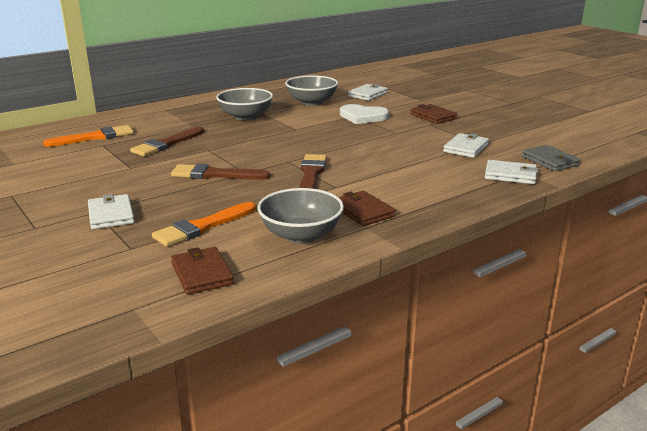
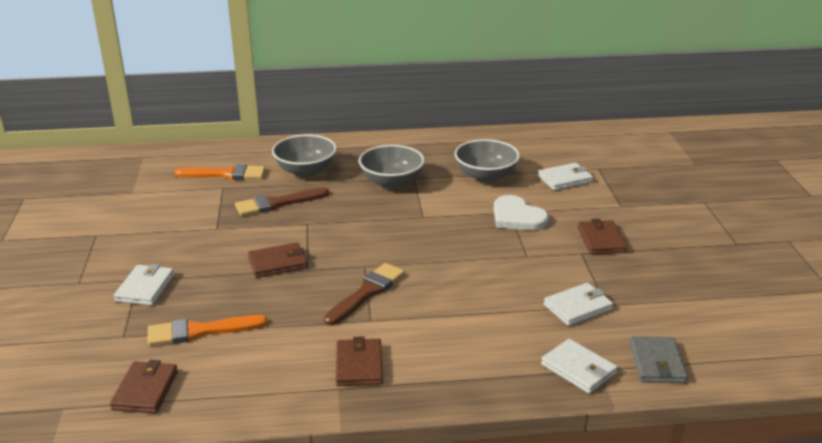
camera: 30 degrees right, 5 degrees up
brown brush [171,164,270,180] -> brown wallet [248,243,307,278]
grey bowl [257,188,344,244] -> grey bowl moved to [272,135,337,177]

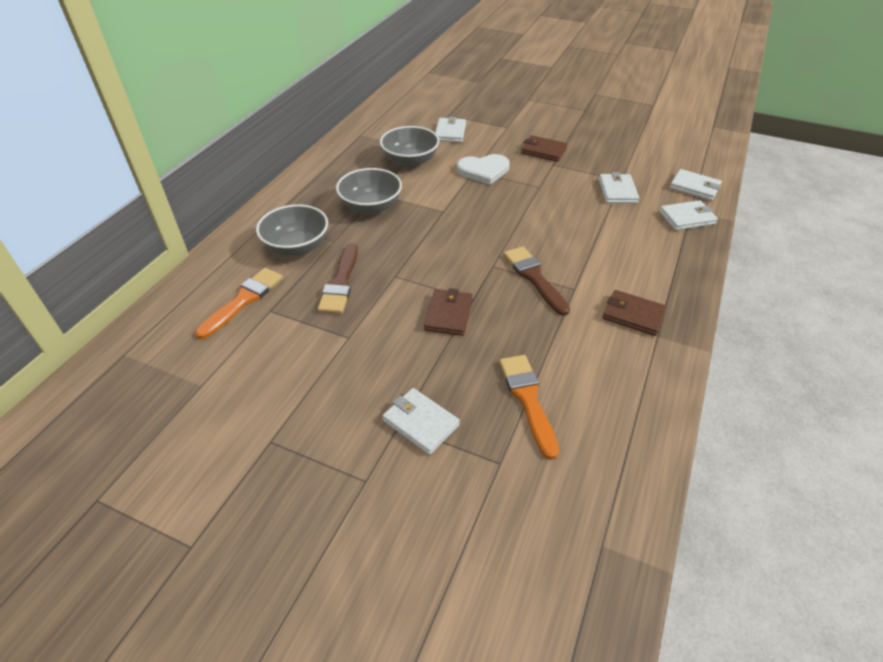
camera: 60 degrees left, 15 degrees up
brown wallet [110,360,178,414] -> none
orange brush [147,315,268,346] -> orange brush turned 150 degrees clockwise [499,355,559,460]
grey wallet [630,336,688,383] -> white wallet [670,169,722,201]

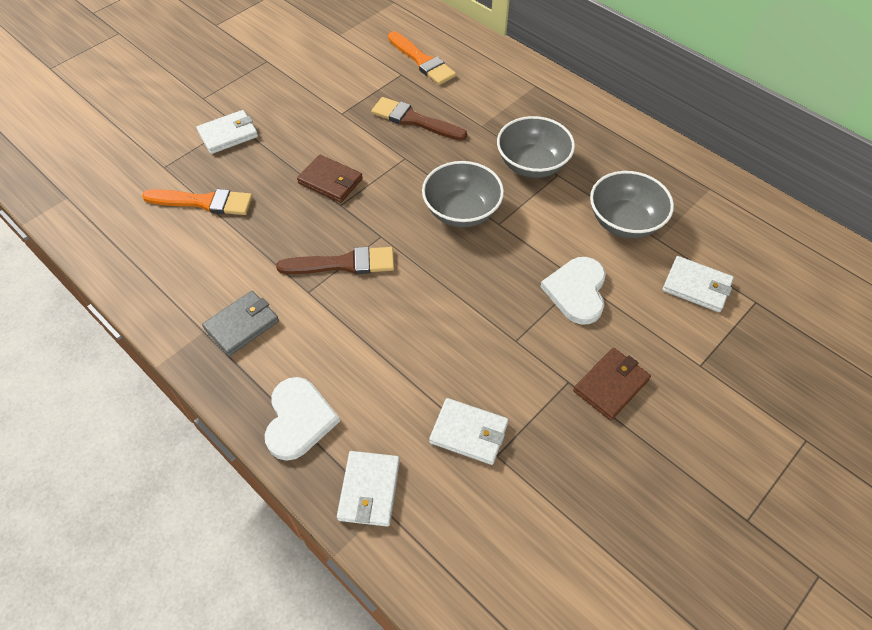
camera: 110 degrees right, 10 degrees up
grey bowl [256,204,328,256] -> grey bowl moved to [422,161,504,227]
brown wallet [603,290,667,336] -> grey wallet [202,291,279,356]
white wallet [670,169,722,201] -> none
none -> white heart [265,377,340,461]

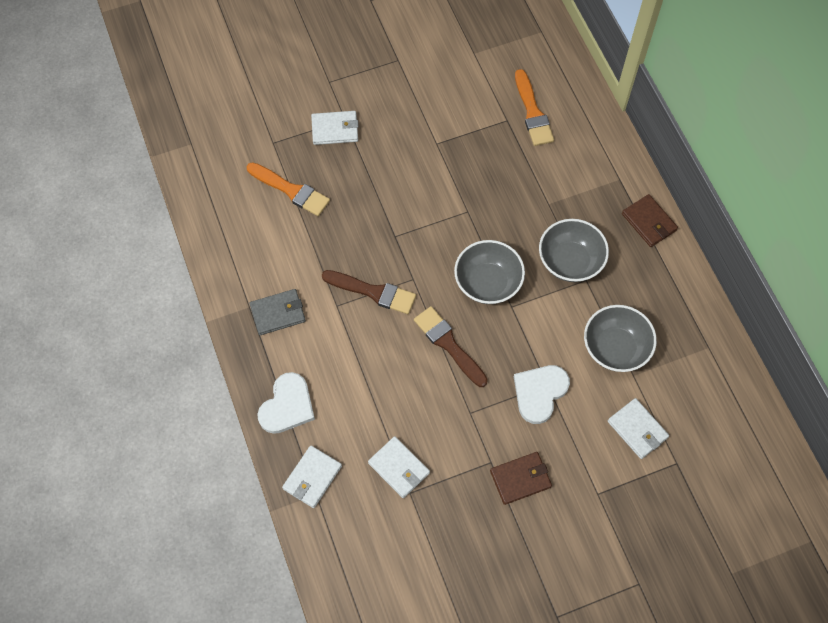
camera: 25 degrees right, 10 degrees up
brown wallet [297,155,363,203] -> brown wallet moved to [622,194,678,247]
brown brush [371,97,467,141] -> brown brush moved to [414,306,488,387]

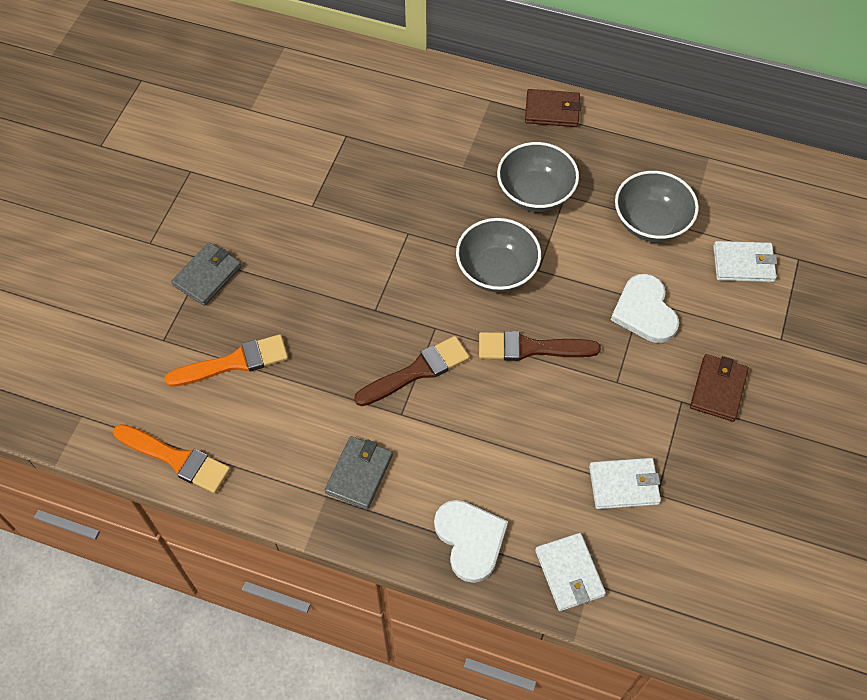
camera: 50 degrees left, 5 degrees down
white wallet [311,111,359,145] -> grey wallet [171,243,242,306]
orange brush [515,69,554,146] -> orange brush moved to [113,424,230,493]

